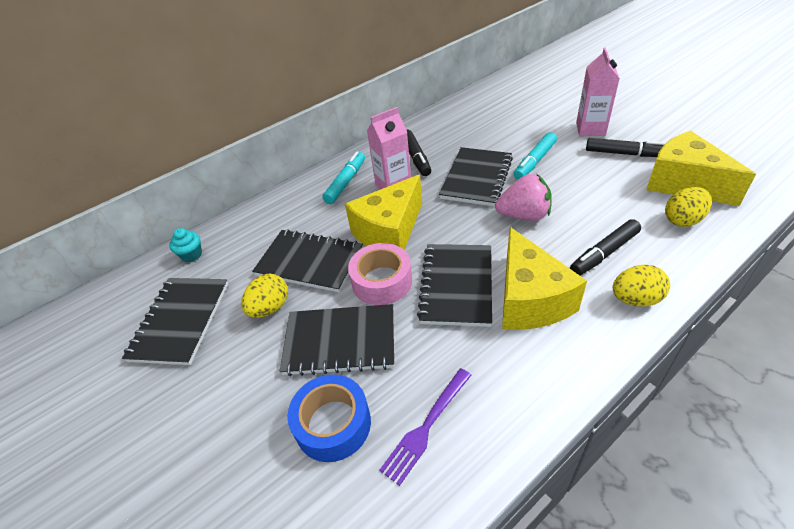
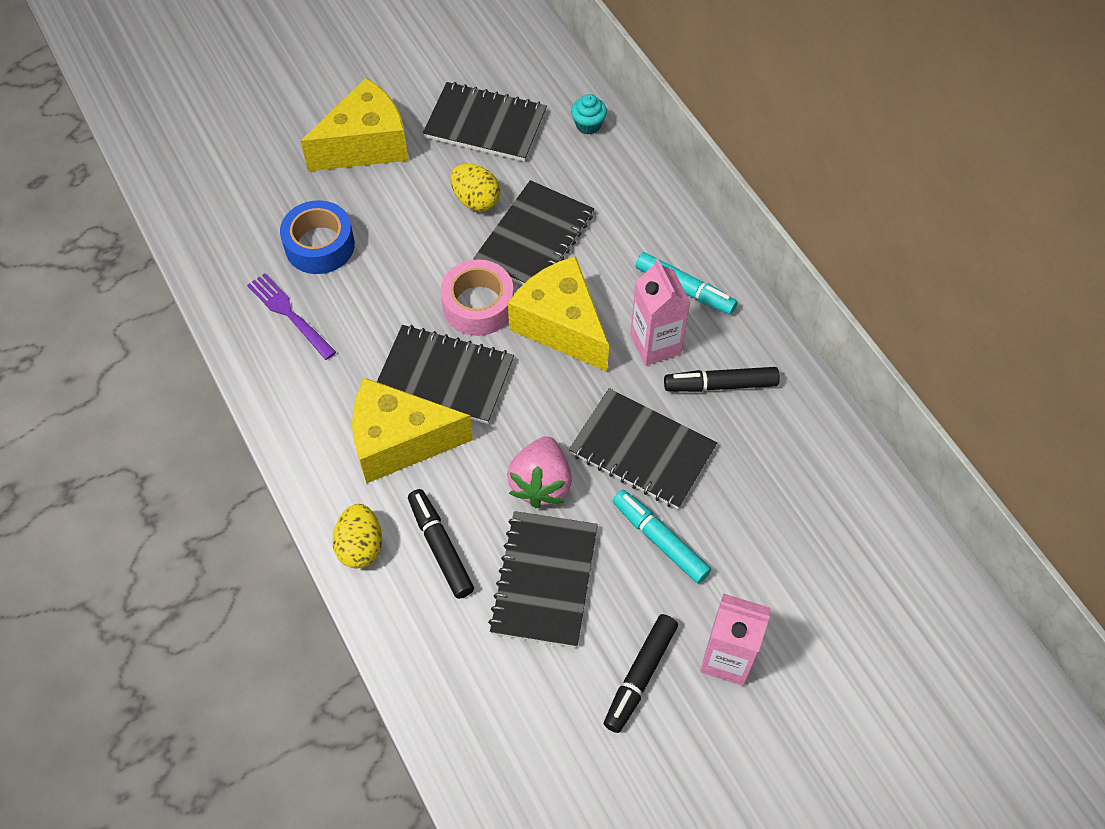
camera: 95 degrees right, 15 degrees up
black notebook [280,304,394,377] -> black notebook moved to [488,511,598,648]
yellow cheese [646,130,756,206] -> yellow cheese moved to [301,78,409,171]
yellow egg [665,187,712,227] -> none

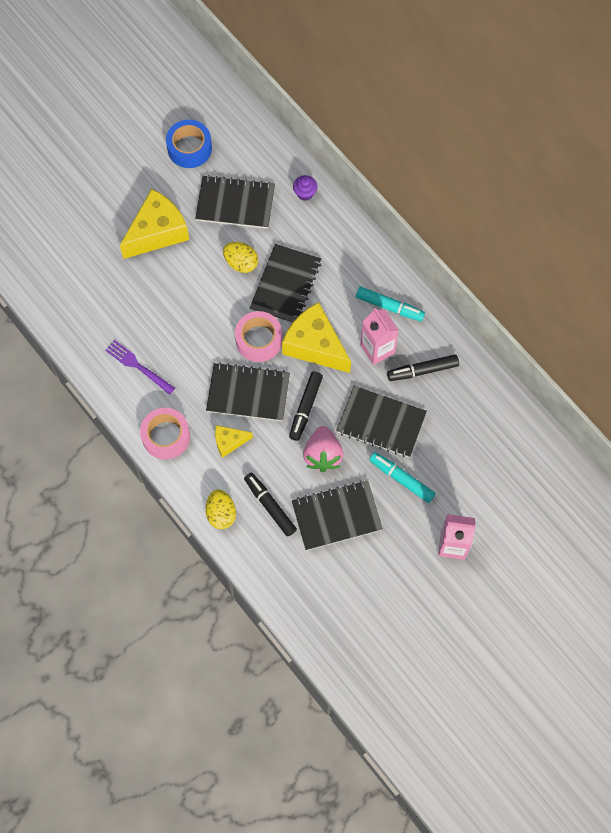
camera: 10 degrees left, 10 degrees up
blue tape [280,200,355,274] -> blue tape moved to [166,120,212,168]
yellow cheese [352,378,473,483] -> yellow cheese [215,425,253,458], size x0.51
black notebook [488,511,598,648] -> black notebook turned 75 degrees clockwise [292,480,383,551]
turquoise cupcake [571,94,607,135] -> purple cupcake [293,175,317,201]
black marker [604,614,678,733] -> black marker moved to [289,372,323,441]
none -> pink tape [140,408,190,460]

